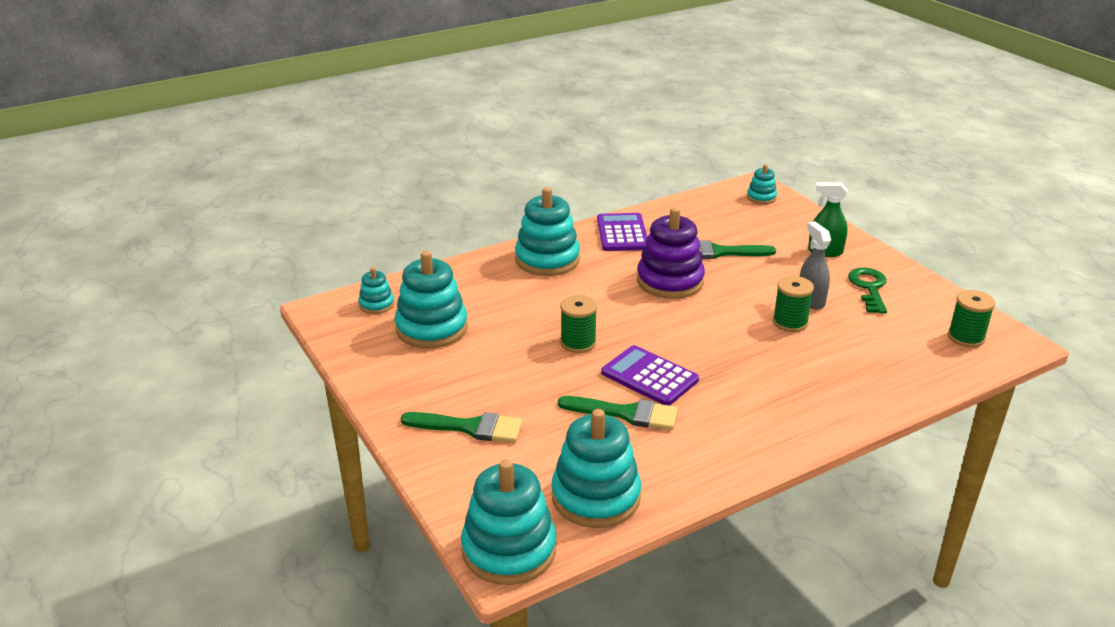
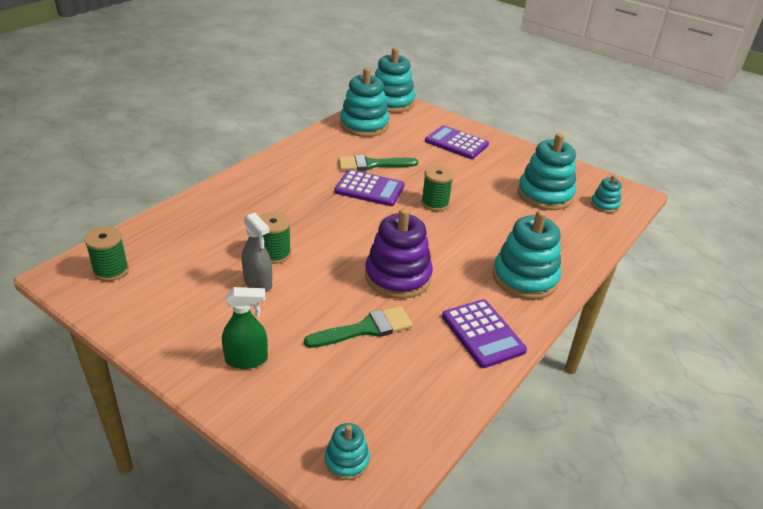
camera: 155 degrees right, 5 degrees up
green brush [401,412,523,442] -> purple calculator [425,125,489,159]
green key [848,267,887,314] -> none

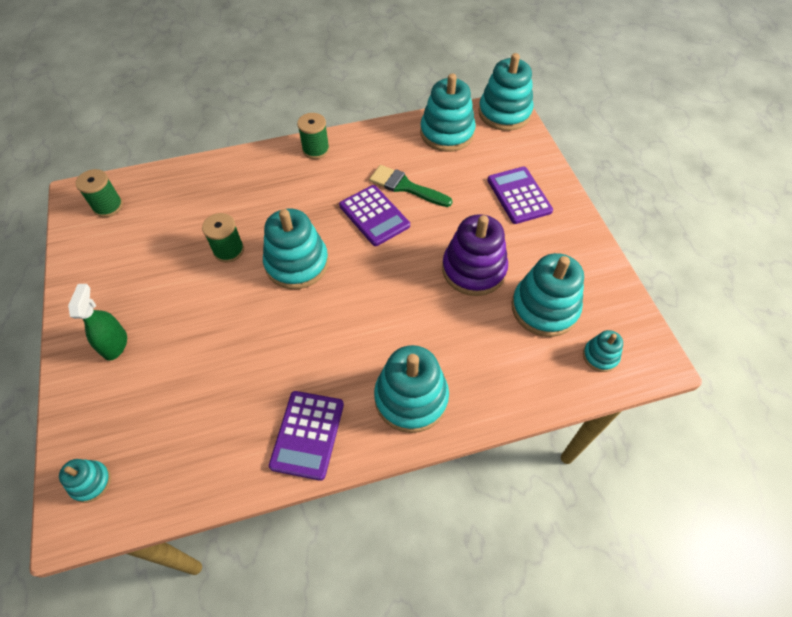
camera: 40 degrees right, 20 degrees up
green spray bottle [222,287,268,369] -> green spray bottle turned 120 degrees counterclockwise [68,284,127,361]
grey spray bottle [242,213,272,292] -> none
green brush [304,306,413,348] -> none
purple stacking toy [365,208,433,299] -> purple stacking toy moved to [442,214,508,296]
green spool [421,165,454,211] -> green spool moved to [297,113,330,159]
none -> turquoise stacking toy [263,208,329,289]

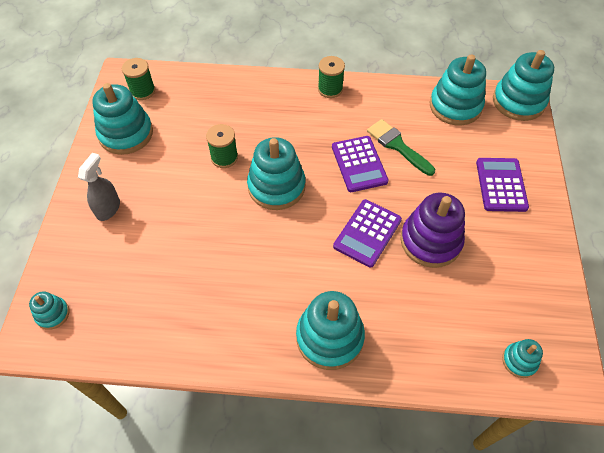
camera: 20 degrees right, 0 degrees up
green spray bottle [68,284,127,361] -> grey spray bottle [78,153,120,221]
purple calculator [269,391,344,481] -> purple calculator moved to [333,199,402,268]
turquoise stacking toy [512,253,584,337] -> turquoise stacking toy moved to [92,83,153,155]

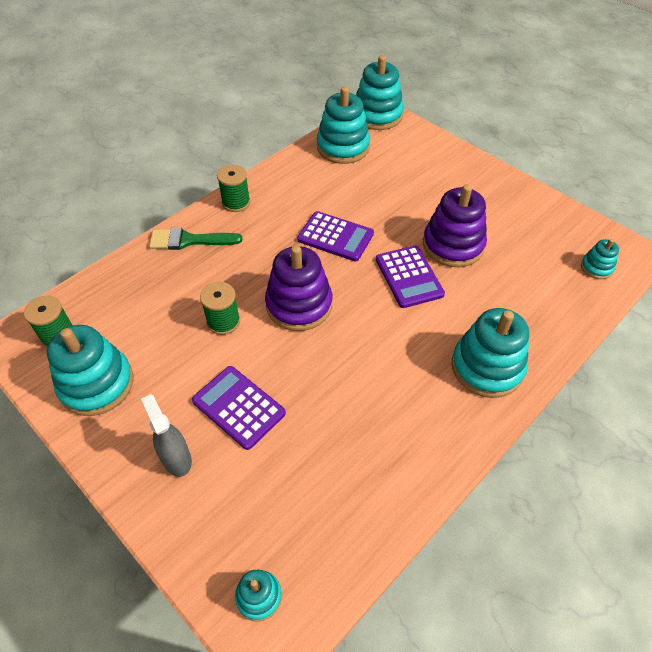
camera: 50 degrees left, 5 degrees down
turquoise stacking toy [247,137,306,210] -> purple stacking toy [265,245,332,331]
green brush [367,119,435,176] -> green brush moved to [149,228,242,250]
purple calculator [476,158,529,212] -> purple calculator moved to [192,366,286,450]

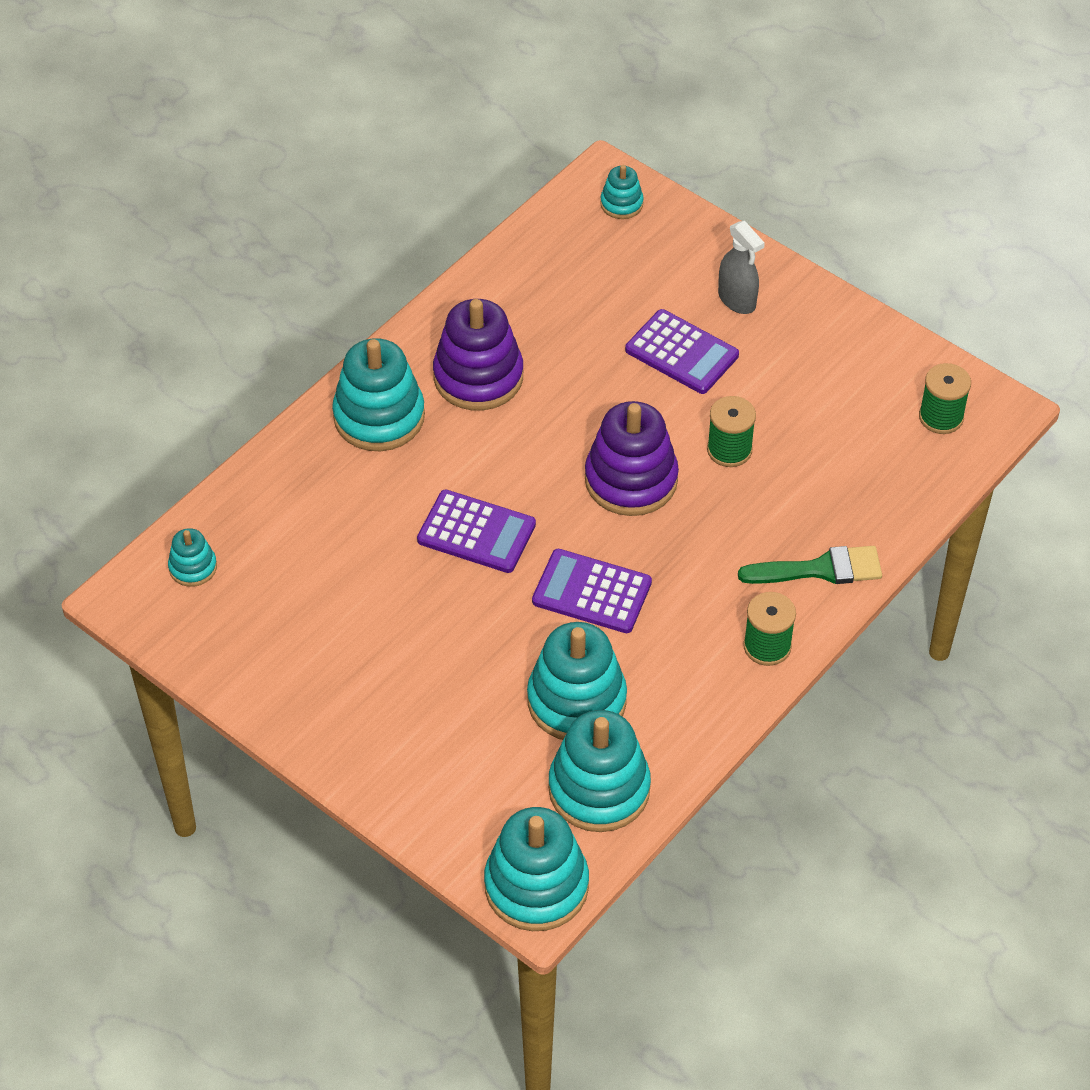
camera: 175 degrees right, 0 degrees up
turquoise stacking toy [47,325,133,416] -> turquoise stacking toy moved to [527,622,627,740]
purple calculator [376,246,445,308] -> purple calculator turned 135 degrees clockwise [417,490,536,573]
purple stacking toy [423,184,487,267] -> purple stacking toy moved to [433,299,523,411]

